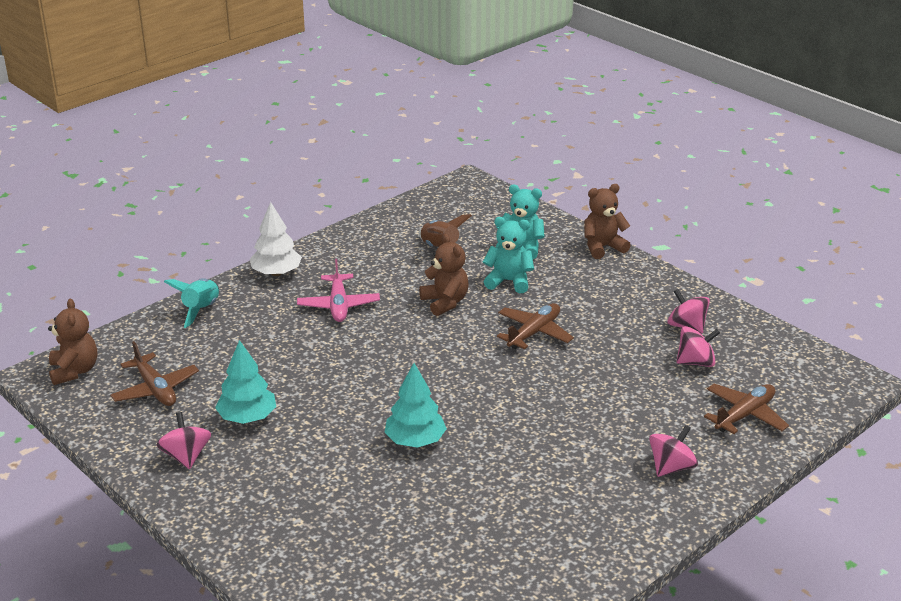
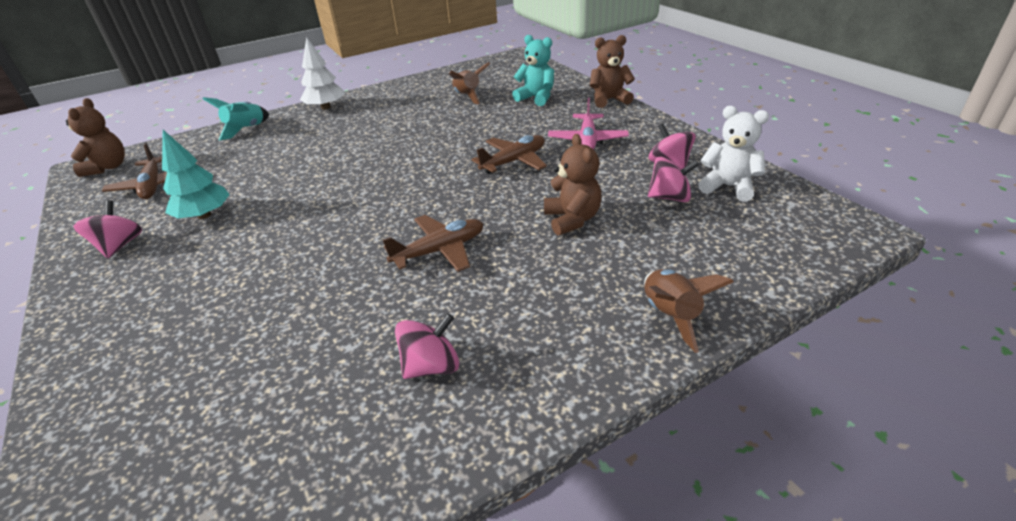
camera: 15 degrees right, 5 degrees up
pink plane [297,259,380,322] -> pink plane moved to [548,98,629,150]
turquoise tree [384,363,447,448] -> none
brown teddy bear [419,234,469,316] -> brown teddy bear moved to [544,134,602,236]
turquoise teddy bear [483,217,534,293] -> none
pink spinning top [649,425,698,477] -> pink spinning top moved to [395,313,459,379]
brown plane [704,384,789,434] -> brown plane moved to [383,215,483,272]
none -> brown rocket [644,269,734,353]
none -> white teddy bear [698,106,769,202]

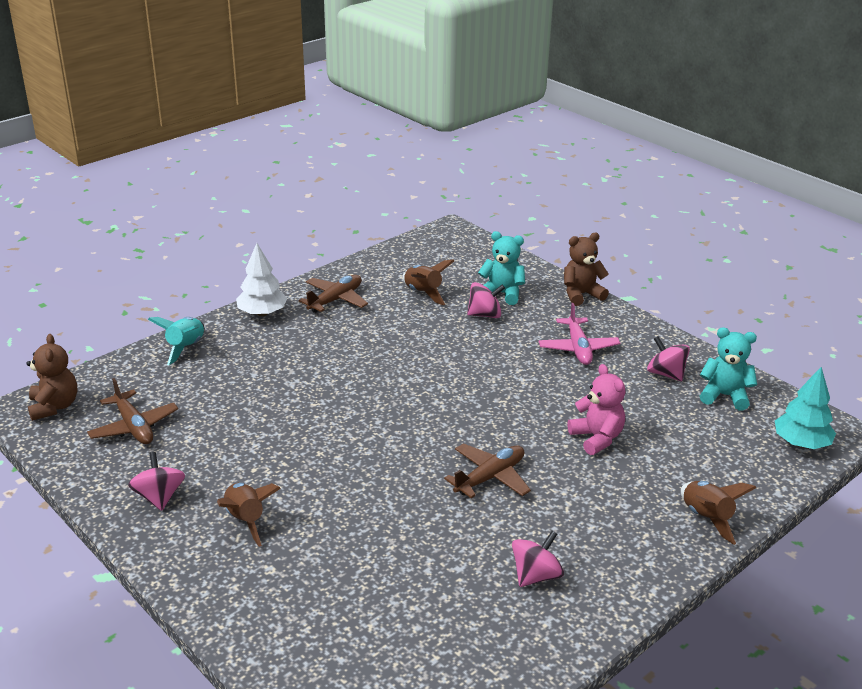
camera: 15 degrees left, 5 degrees down
turquoise tree [162,130,230,219] -> turquoise tree moved to [775,367,836,449]
brown plane [472,135,547,174] -> brown plane moved to [299,275,368,313]
brown teddy bear [544,134,602,236] -> pink teddy bear [568,364,625,455]
pink spinning top [648,157,699,202] -> pink spinning top moved to [467,282,505,318]
white teddy bear [698,106,769,202] -> turquoise teddy bear [700,327,757,411]
none -> brown rocket [217,483,281,547]

